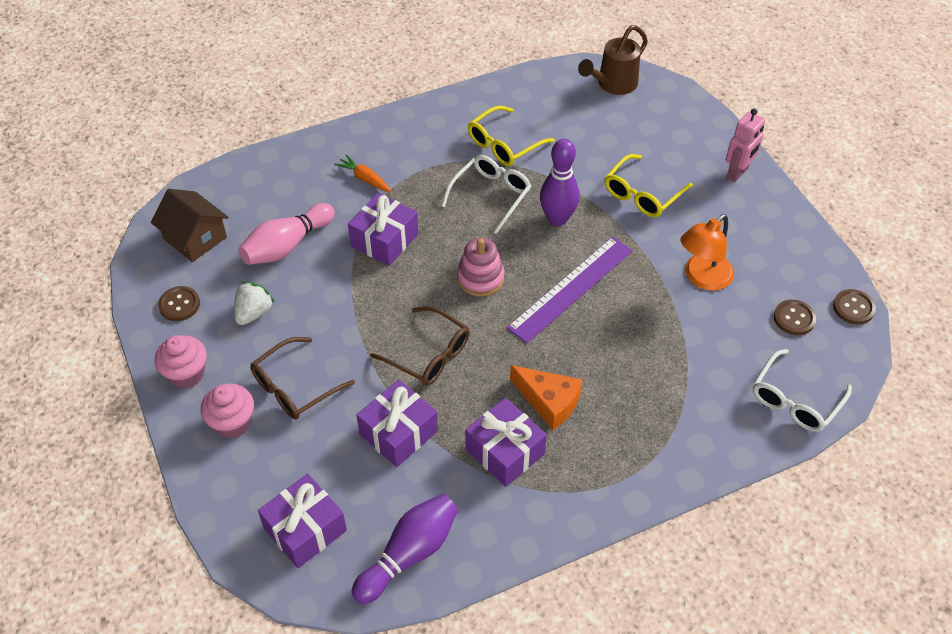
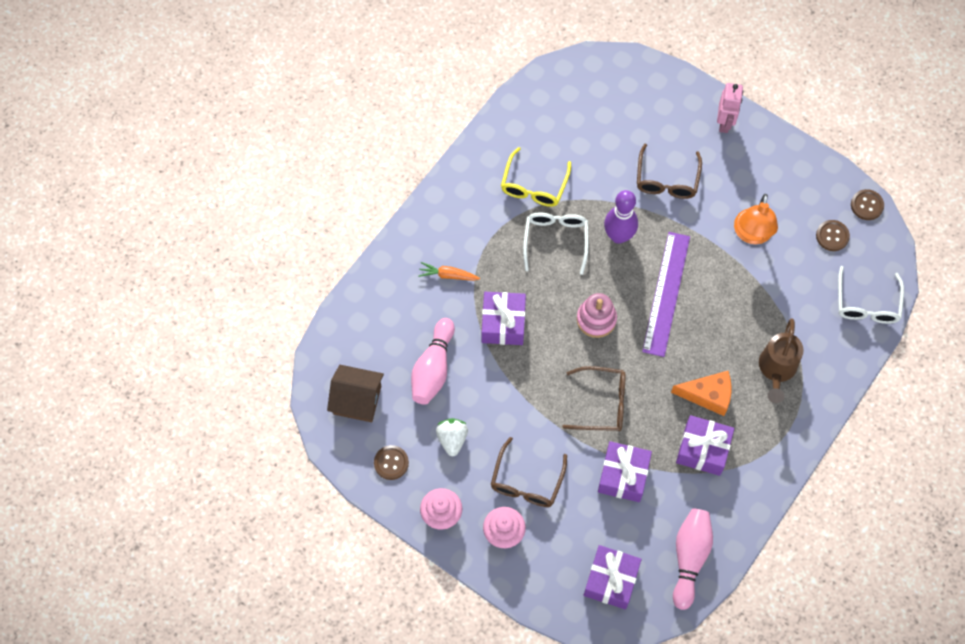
camera: 30 degrees left, 15 degrees up
purple bowling pin [352,494,458,604] -> pink bowling pin [673,508,713,610]
brown watering can [578,25,648,95] -> brown watering can moved to [759,318,804,403]
yellow glasses [605,154,693,217] -> brown glasses [637,144,702,199]

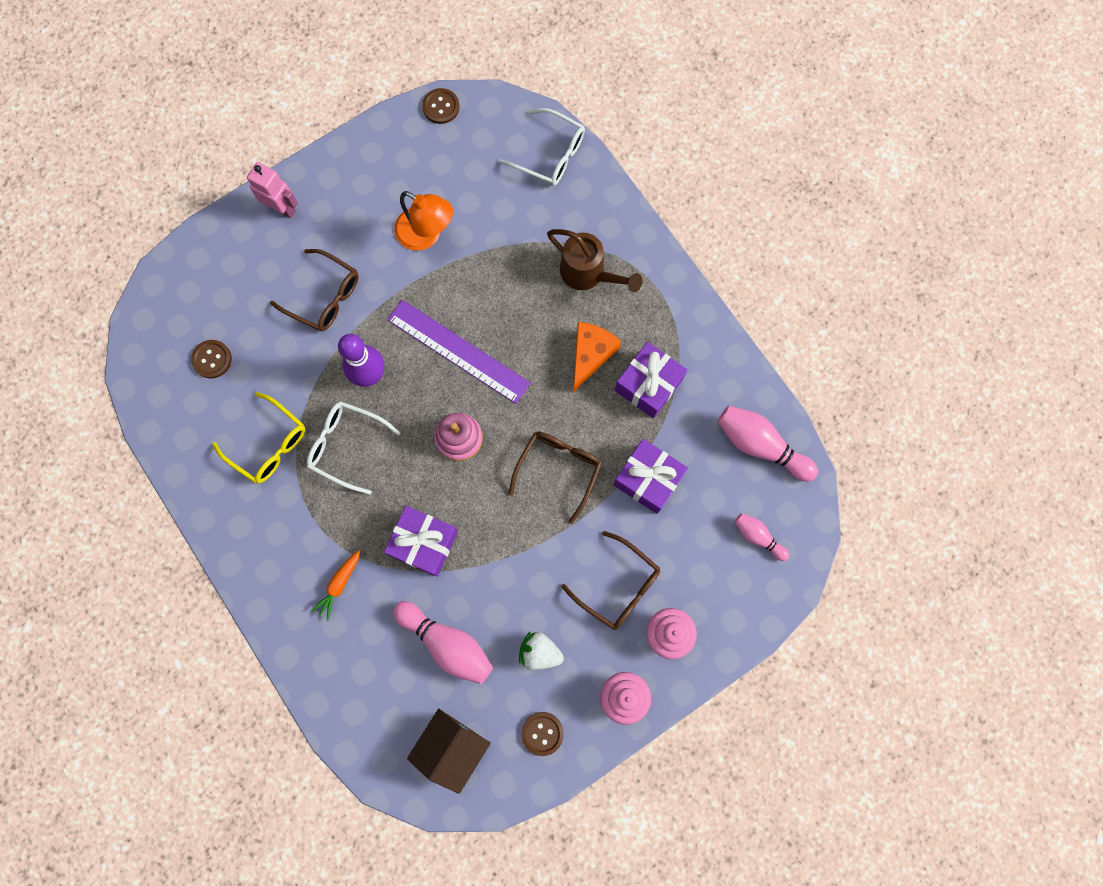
camera: 70 degrees left, 10 degrees up
purple gift [584,545,642,609] -> pink bowling pin [734,513,790,561]
brown button [816,220,850,251] -> brown button moved to [191,340,232,378]

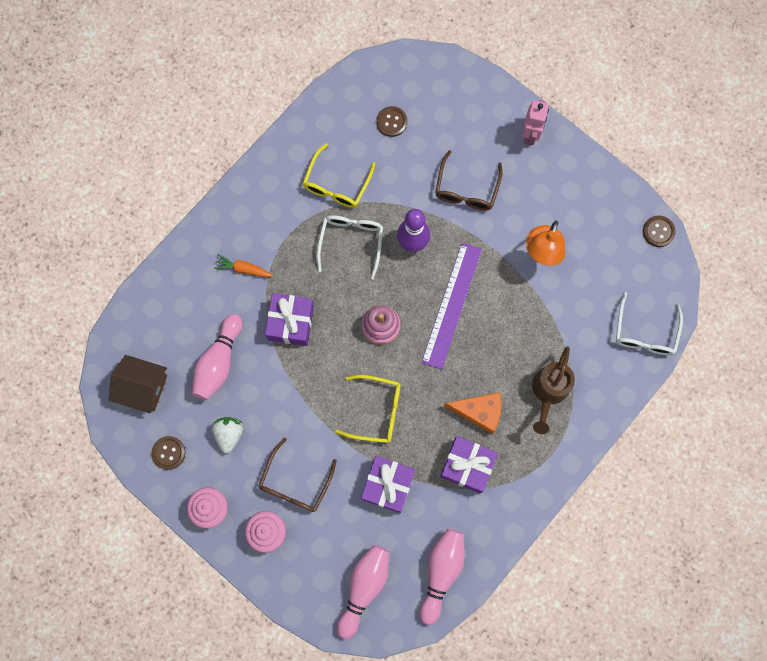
camera: 75 degrees right, 0 degrees up
brown glasses [509,432,602,524] -> yellow glasses [335,375,401,443]
pink bowling pin [734,513,790,561] -> pink bowling pin [337,545,389,639], size x1.76

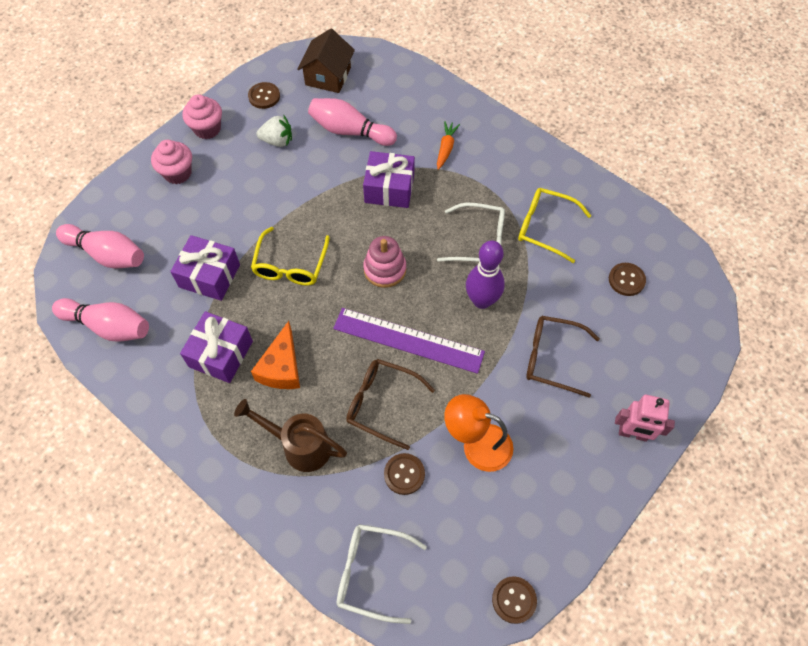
camera: 90 degrees right, 15 degrees down
brown glasses [258,437,337,512] -> brown glasses moved to [346,359,435,450]
none -> brown button [384,453,425,495]

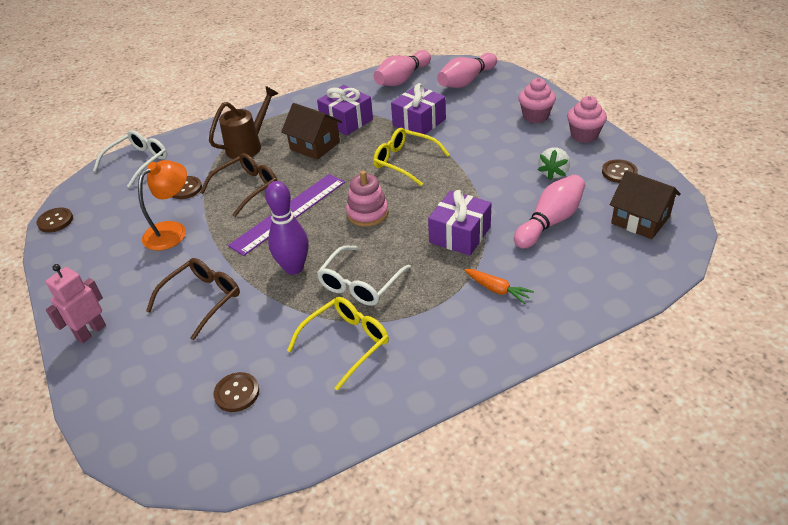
camera: 115 degrees right, 20 degrees down
orange cheese [251,321,300,389] -> brown house [281,103,342,160]

